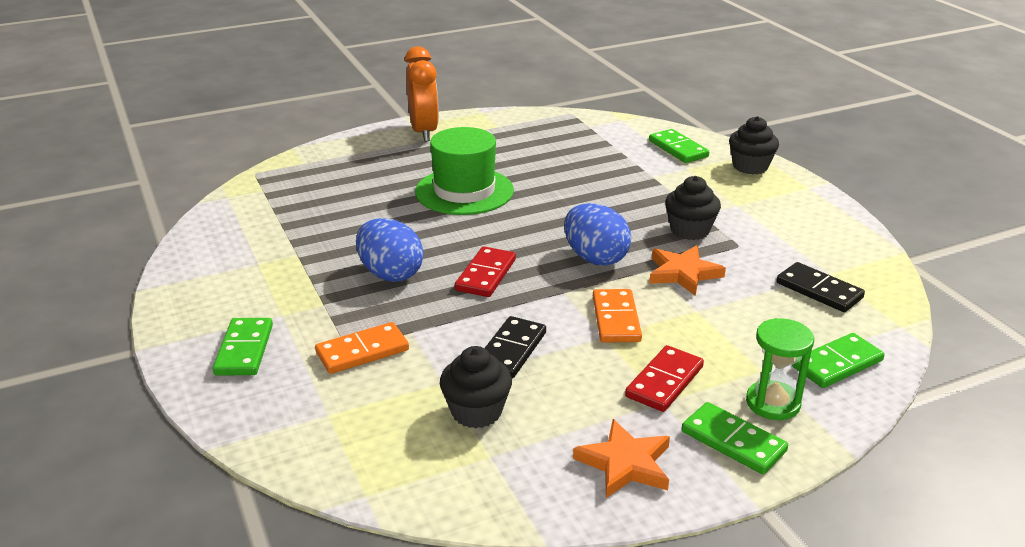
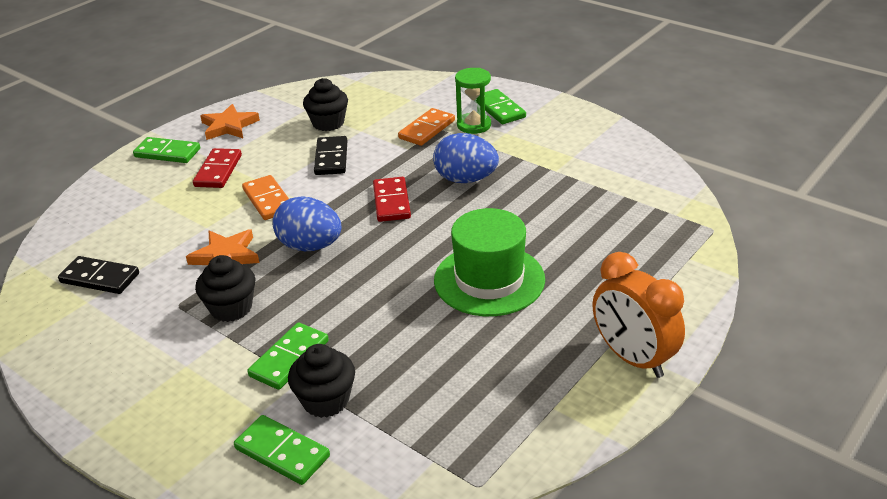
camera: 155 degrees right, 5 degrees up
black cupcake [729,116,779,174] -> black cupcake moved to [288,344,355,418]
green hourglass [746,318,814,420] -> green hourglass moved to [455,68,491,134]
green domino [792,333,885,388] -> green domino moved to [247,322,329,390]

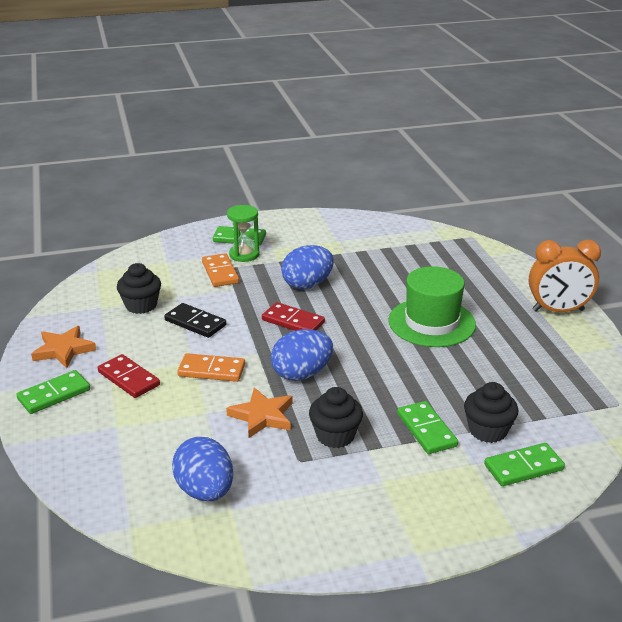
camera: 55 degrees left, 5 degrees down
black domino [58,256,139,294] -> blue egg [172,437,233,501]

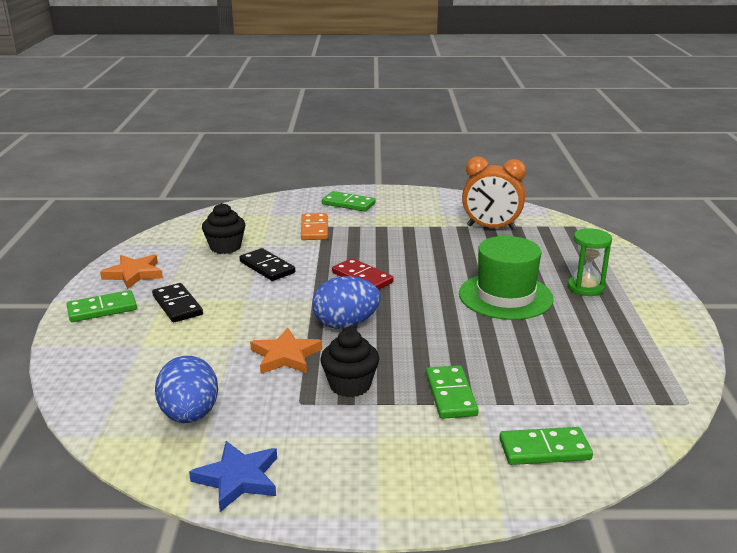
camera: 15 degrees right, 5 degrees down
red domino [98,354,160,398] -> black domino [152,283,203,322]
orange domino [177,353,245,382] -> none
green hourglass [227,205,260,262] -> green hourglass moved to [568,228,612,296]
blue egg [281,245,334,289] -> none
black cupcake [464,382,518,443] -> none
orange clock [529,240,601,312] -> orange clock moved to [462,157,526,230]
none -> blue star [189,441,277,512]

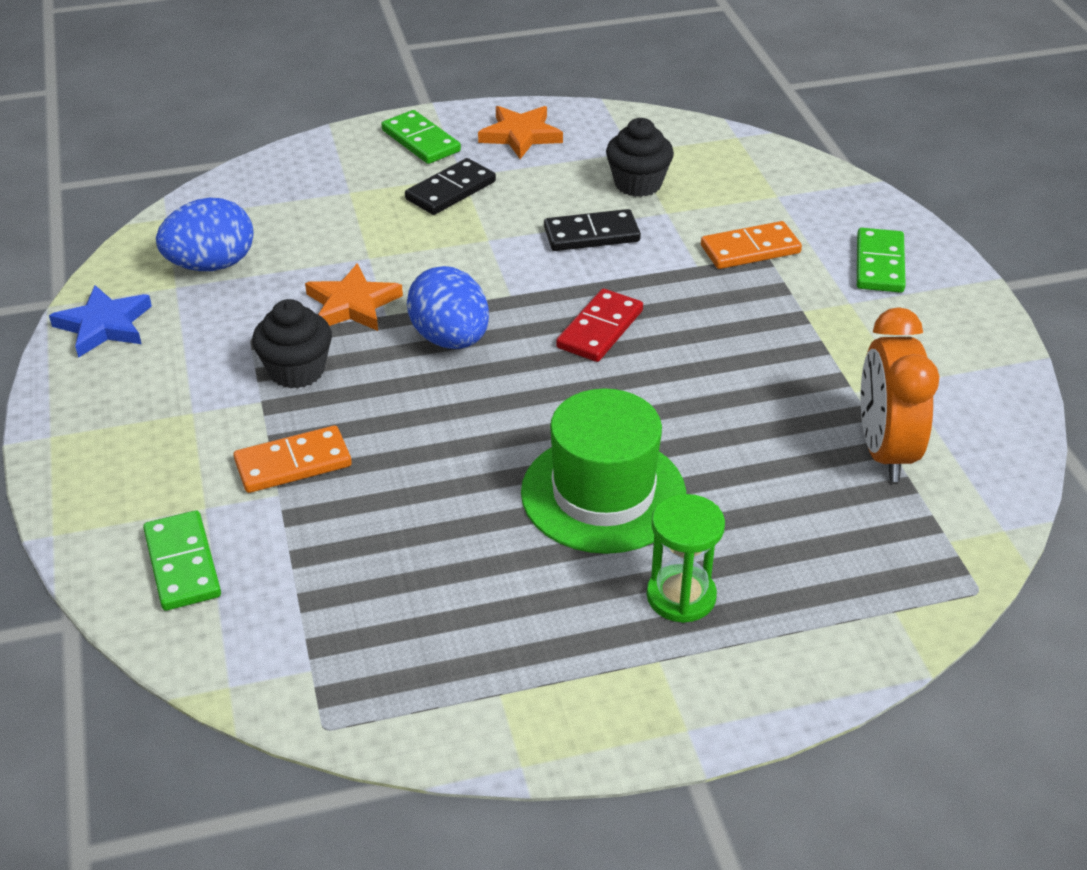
camera: 75 degrees right, 15 degrees up
black domino [239,248,295,281] -> black domino turned 45 degrees clockwise [544,209,641,251]
green domino [426,365,479,419] -> orange domino [234,425,352,493]

